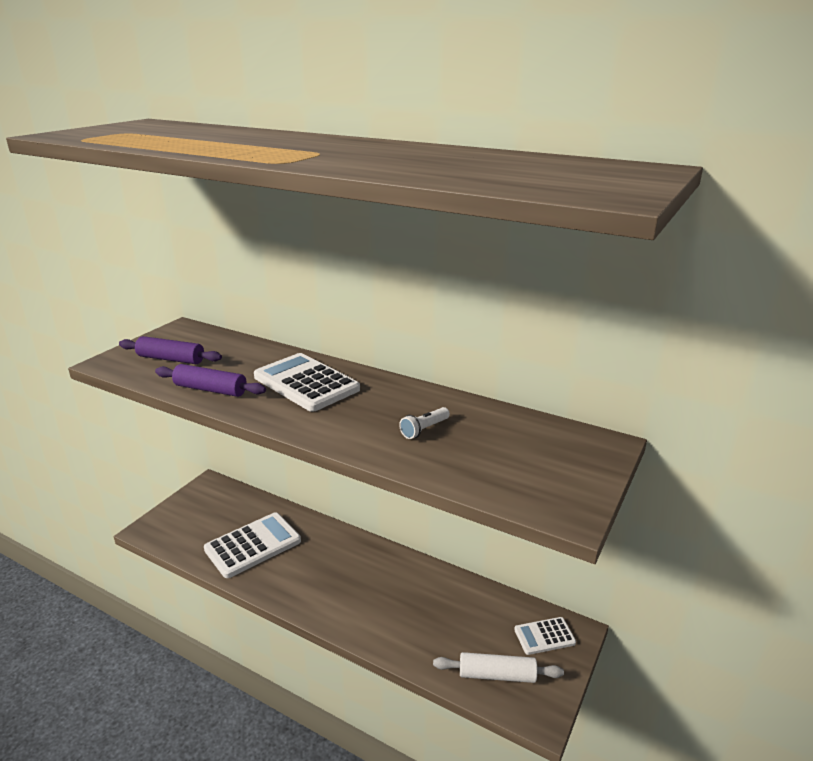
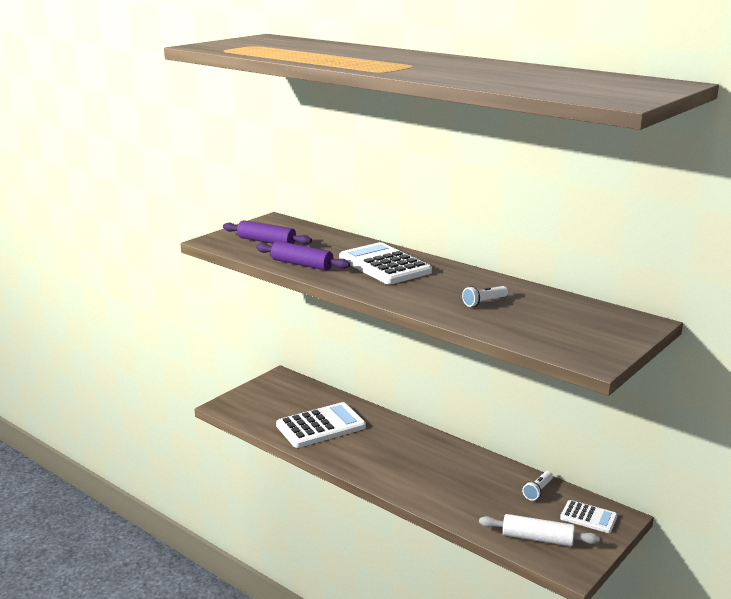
camera: 10 degrees right, 5 degrees down
white calculator [514,617,576,655] -> white calculator turned 150 degrees counterclockwise [560,500,617,533]
none -> white flashlight [522,471,553,501]

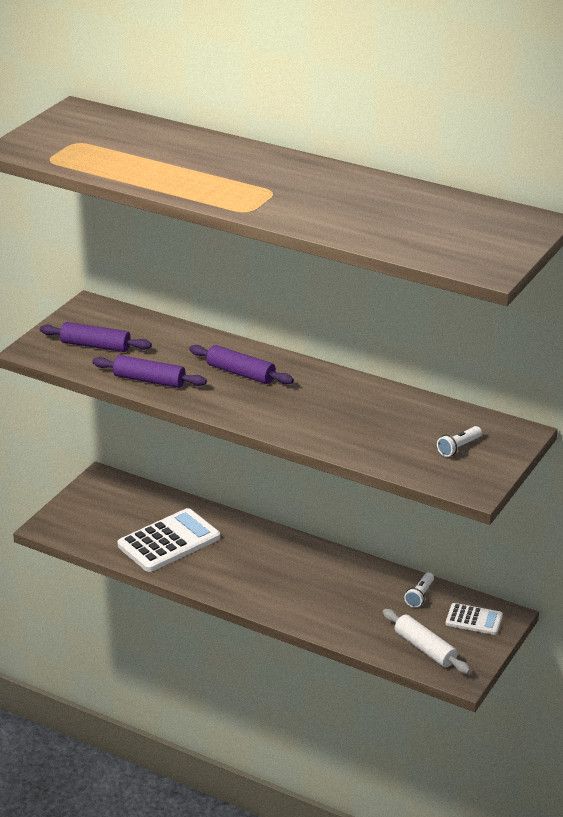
camera: 10 degrees left, 10 degrees up
white calculator [339,242,432,284] -> purple rolling pin [189,345,294,385]
white flashlight [462,286,508,307] -> white flashlight moved to [437,426,482,457]
white rolling pin [479,514,600,546] -> white rolling pin turned 45 degrees clockwise [383,609,471,674]

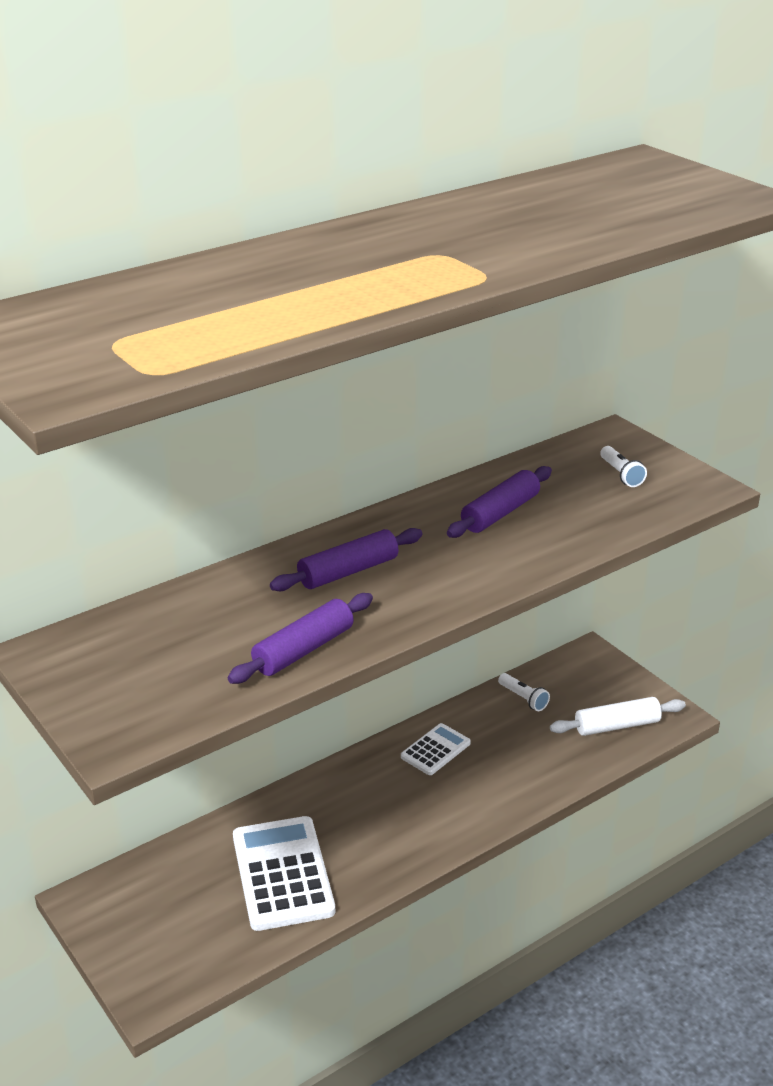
camera: 65 degrees left, 0 degrees up
purple rolling pin [40,322,152,352] -> purple rolling pin moved to [447,466,552,538]
white calculator [446,603,503,635] -> white calculator moved to [401,723,471,775]

